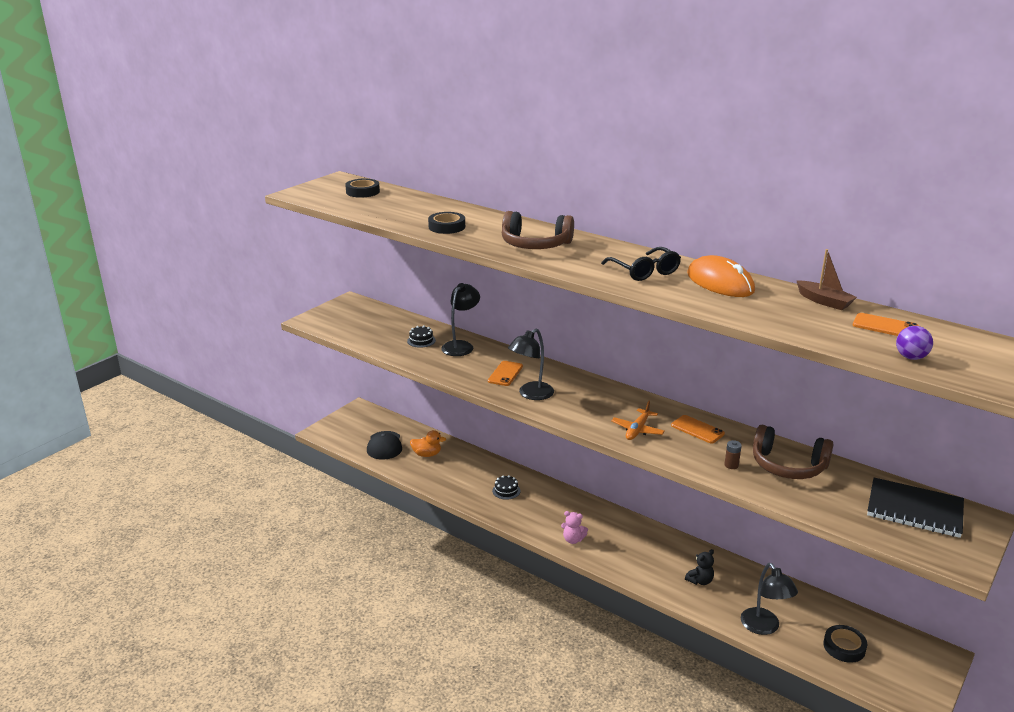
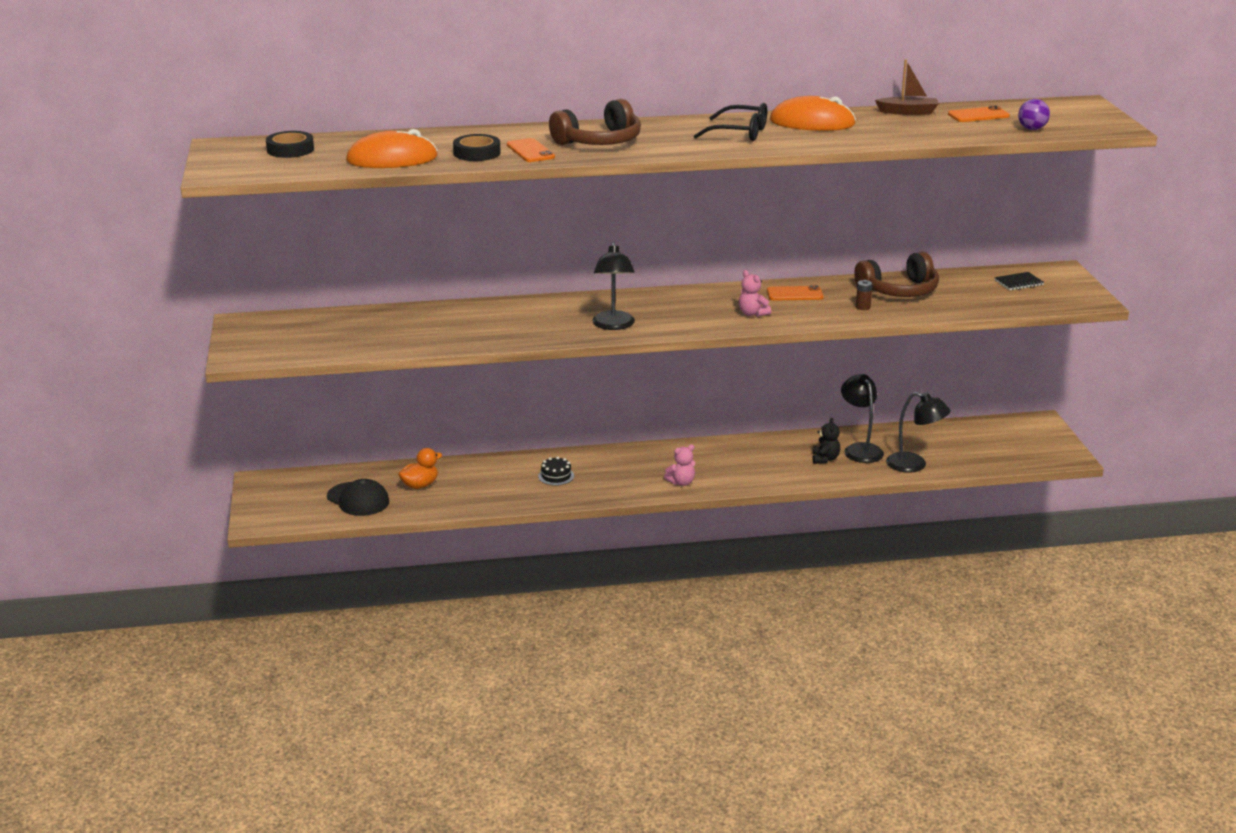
camera: 45 degrees left, 0 degrees up
black cake [407,326,436,348] -> none
black lamp [441,283,480,356] -> black lamp moved to [841,374,884,463]
orange phone [488,361,523,386] -> orange phone moved to [507,138,555,162]
orange plane [611,401,665,440] -> pink teddy bear [739,270,771,317]
black tape [823,625,867,663] -> none
black notebook [867,478,964,538] -> black notebook [994,272,1044,290], size x0.49
none -> orange mouse [346,129,438,168]

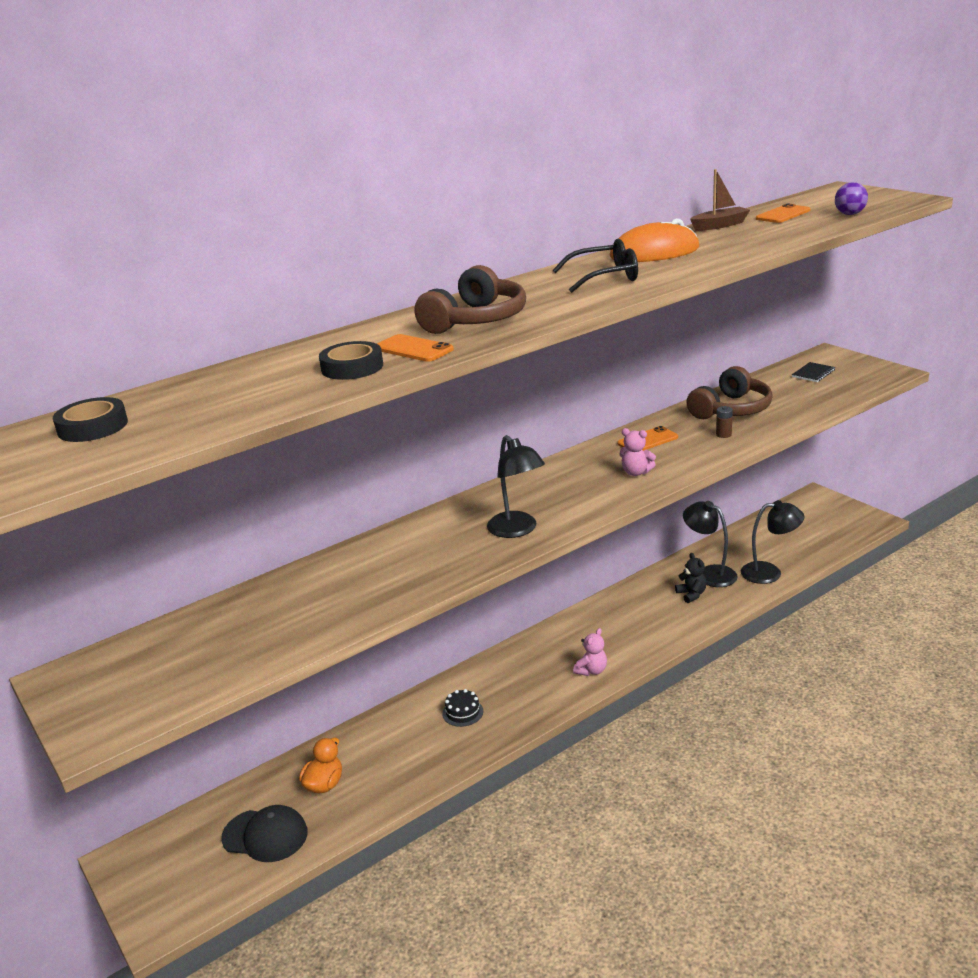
camera: 25 degrees left, 0 degrees up
orange mouse [346,129,438,168] -> none

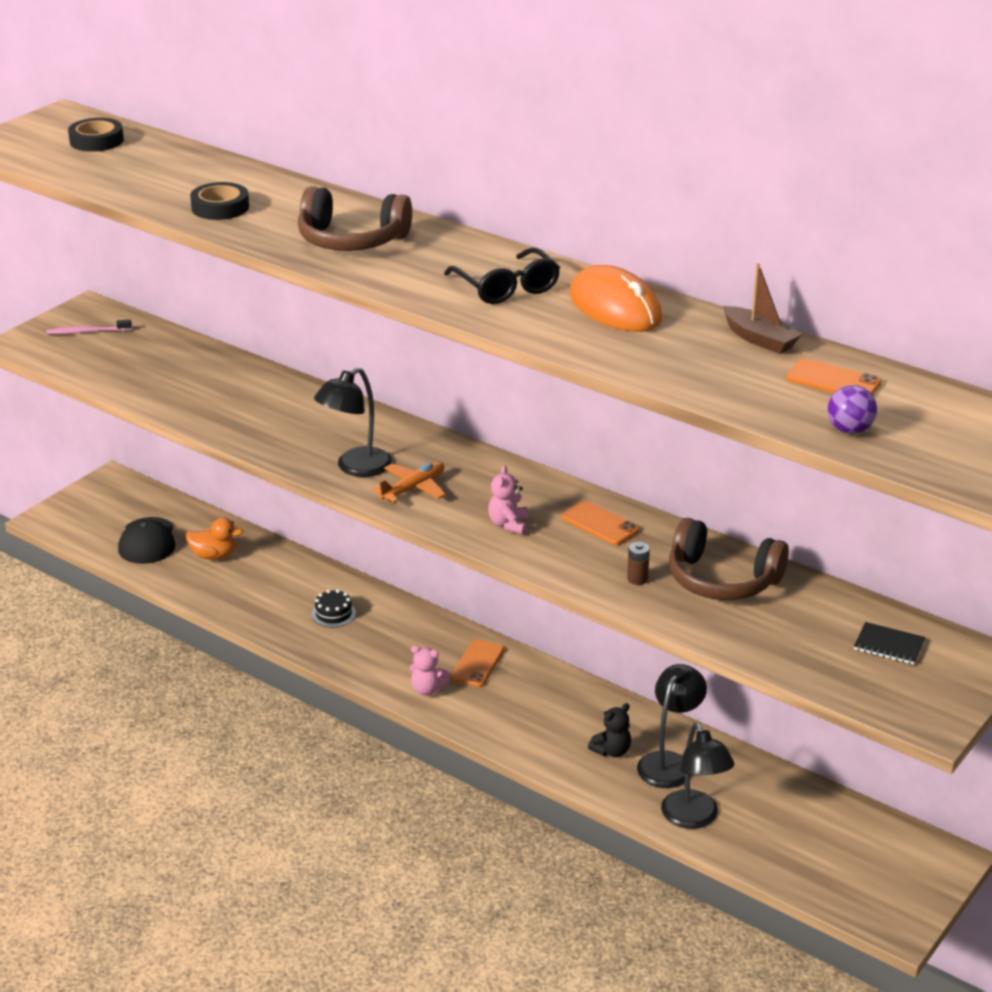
camera: 70 degrees right, 5 degrees up
orange phone [377,334,454,362] -> orange phone moved to [451,640,504,687]
none -> pink toothbrush [46,320,132,334]
none -> orange plane [372,462,446,503]

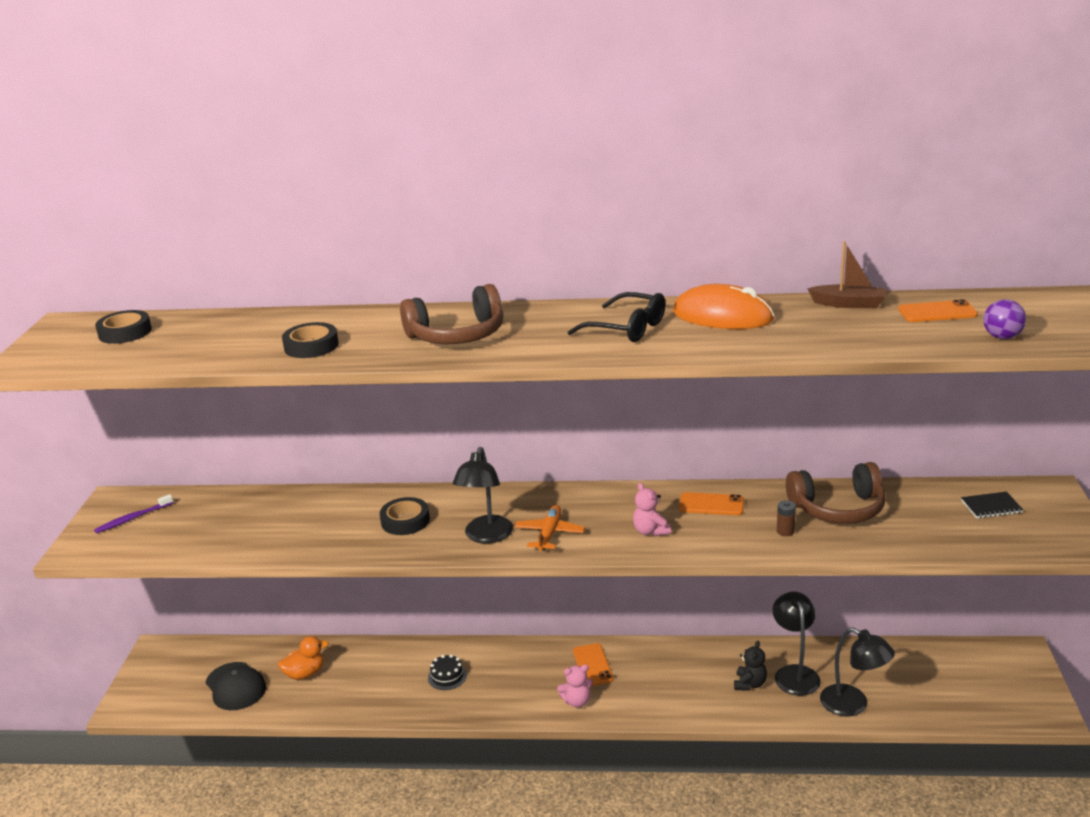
camera: 30 degrees left, 5 degrees down
pink toothbrush [46,320,132,334] -> purple toothbrush [94,494,174,533]
none -> black tape [380,497,430,535]

